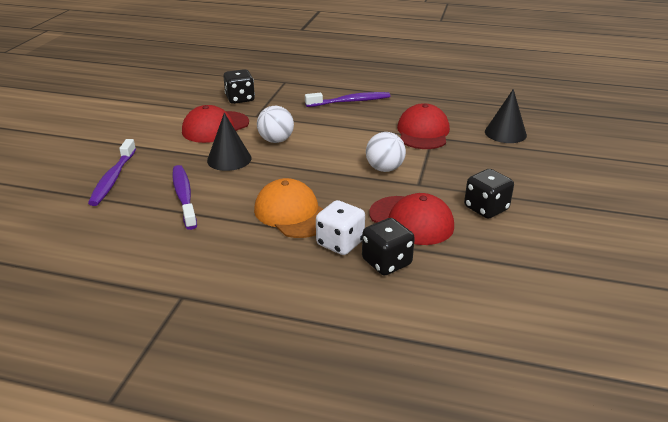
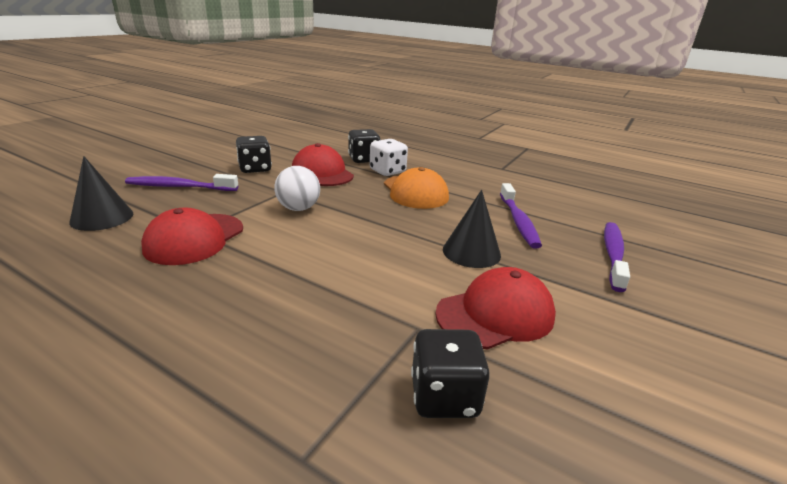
camera: 165 degrees left, 5 degrees down
white ball [257,106,294,143] -> none
purple toothbrush [305,92,390,107] -> purple toothbrush moved to [125,174,238,191]

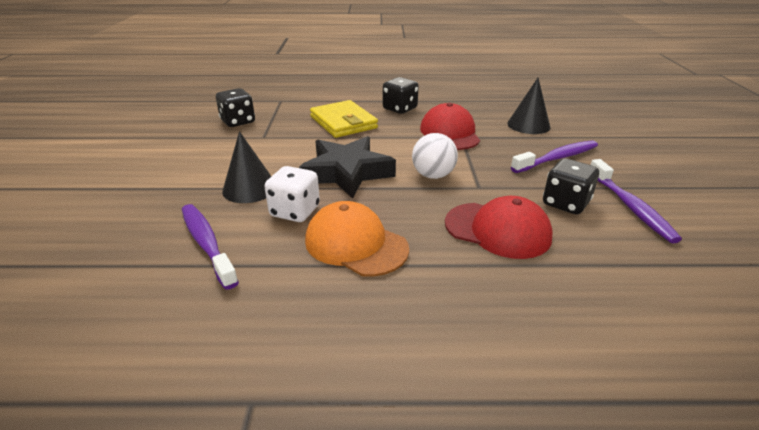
camera: 150 degrees right, 5 degrees up
black dice [348,129,381,163] -> black dice moved to [383,77,419,114]
white dice [370,139,408,176] -> white dice moved to [265,166,320,222]
red cap [435,267,556,350] -> none
purple toothbrush [604,222,630,292] -> purple toothbrush moved to [591,159,682,243]
none -> black star [299,136,396,199]
none -> yellow wallet [310,100,378,138]

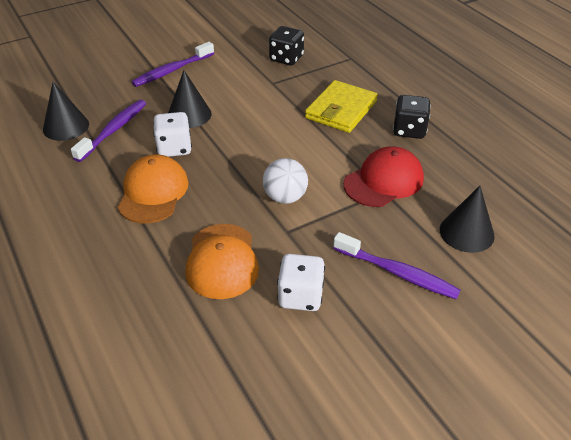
camera: 60 degrees right, 10 degrees up
black star [299,136,396,199] -> none
red cap [445,196,553,259] -> orange cap [185,224,259,299]
black dice [543,158,599,215] -> white dice [277,254,325,311]
purple toothbrush [591,159,682,243] -> purple toothbrush moved to [131,42,214,87]
none -> black cone [43,82,89,141]

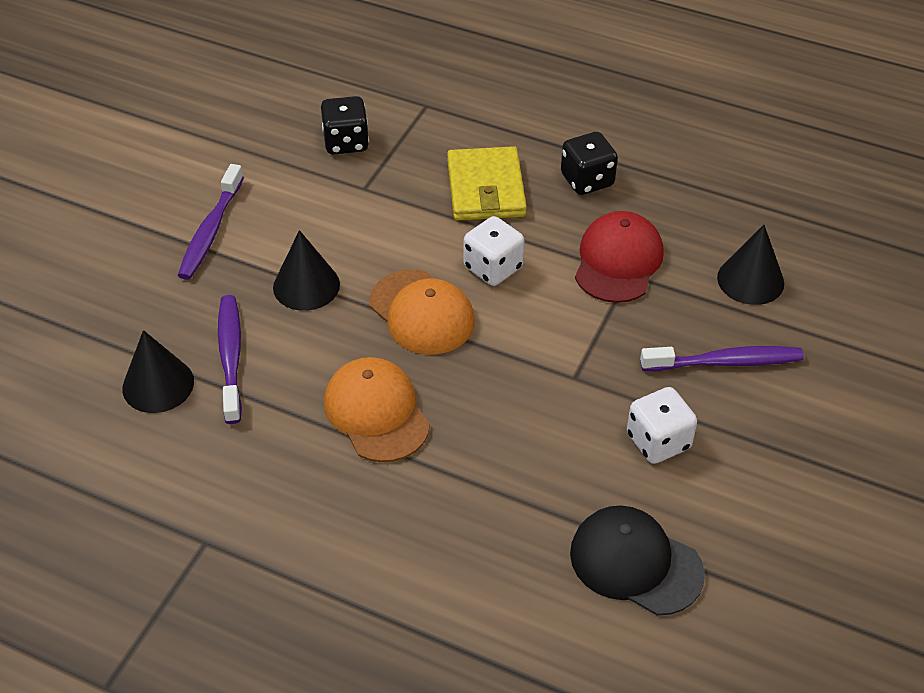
camera: 35 degrees left, 5 degrees up
white dice [153,112,192,157] -> white dice moved to [464,216,525,286]
orange cap [185,224,259,299] -> orange cap moved to [369,270,475,355]
white ball [263,158,308,204] -> none
none -> black cap [570,506,705,615]

